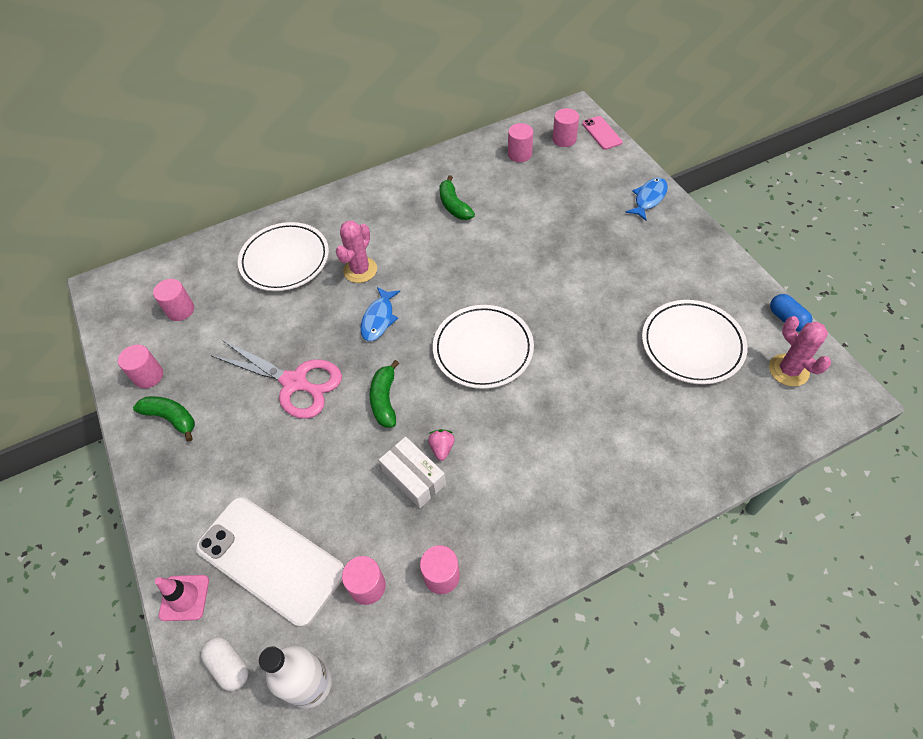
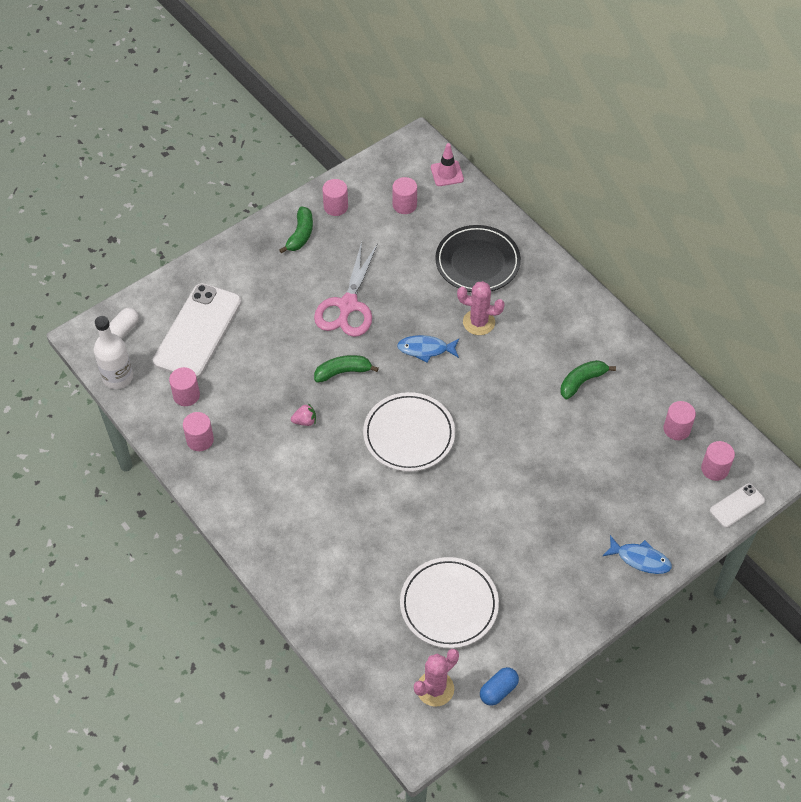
camera: 75 degrees right, 0 degrees up
pink traffic cone [155,575,209,621] -> pink traffic cone moved to [431,143,464,186]
white plate [238,222,329,291] -> black plate [435,225,521,292]
white box [379,437,446,508] -> none
pink phone [582,116,623,150] -> white phone [710,483,765,528]

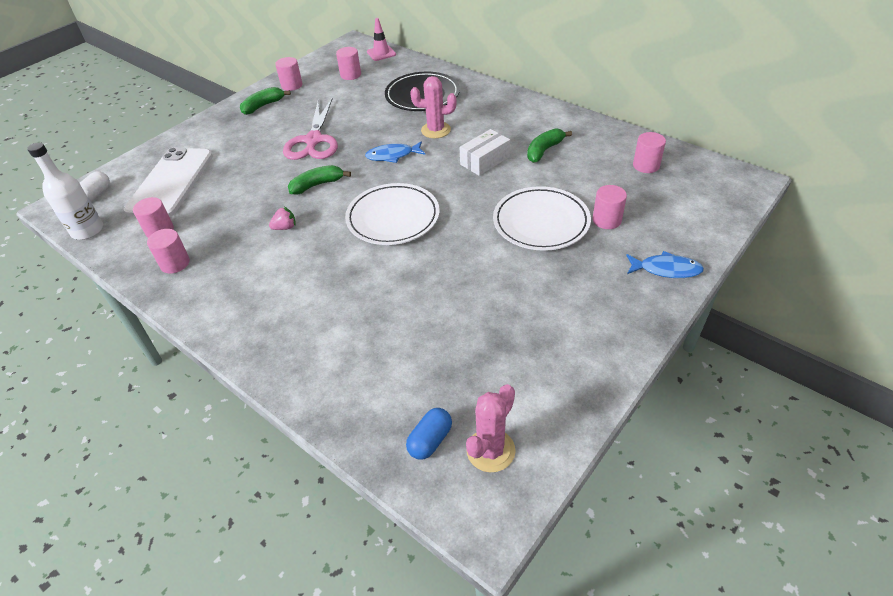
camera: 10 degrees left, 10 degrees down
green banana [279,207,313,253] -> green banana turned 135 degrees counterclockwise [240,87,291,115]
white plate [400,557,499,648] -> white plate moved to [493,186,591,251]
blue capsule [480,667,519,706] -> blue capsule moved to [406,408,452,460]
pink cylinder [701,441,735,481] -> pink cylinder moved to [593,185,627,229]
white phone [710,483,765,528] -> none
none -> white box [459,129,510,176]

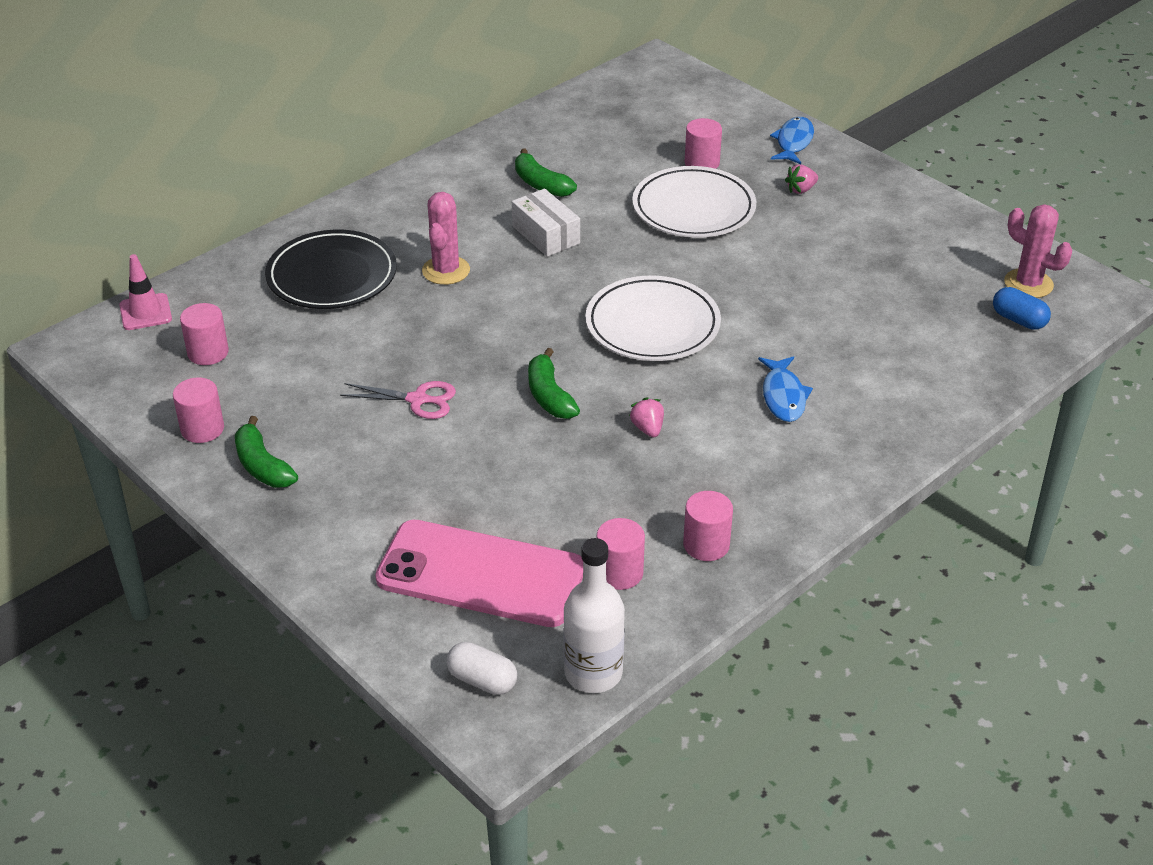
camera: 85 degrees left, 5 degrees down
white phone [124,147,213,217] -> pink phone [375,520,583,627]
pink scissors [283,98,338,160] -> pink scissors [340,381,456,419], size x0.58
blue fish [365,141,425,163] -> blue fish moved to [758,356,813,422]
pink cylinder [633,132,666,173] -> none
none -> pink strawberry [785,165,818,194]

